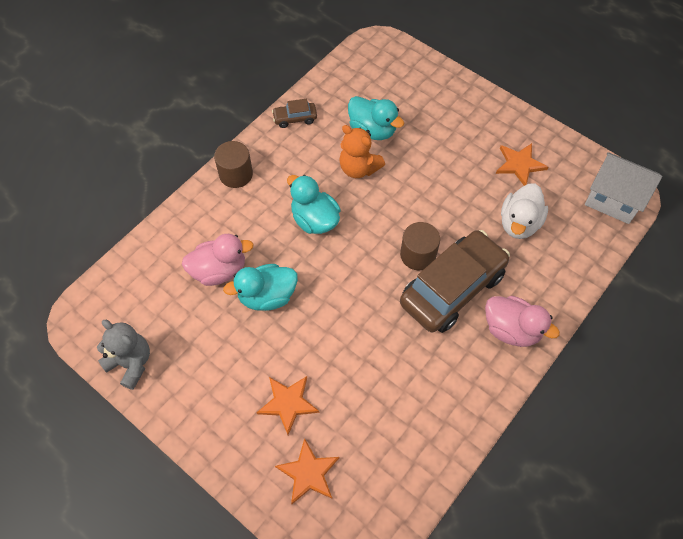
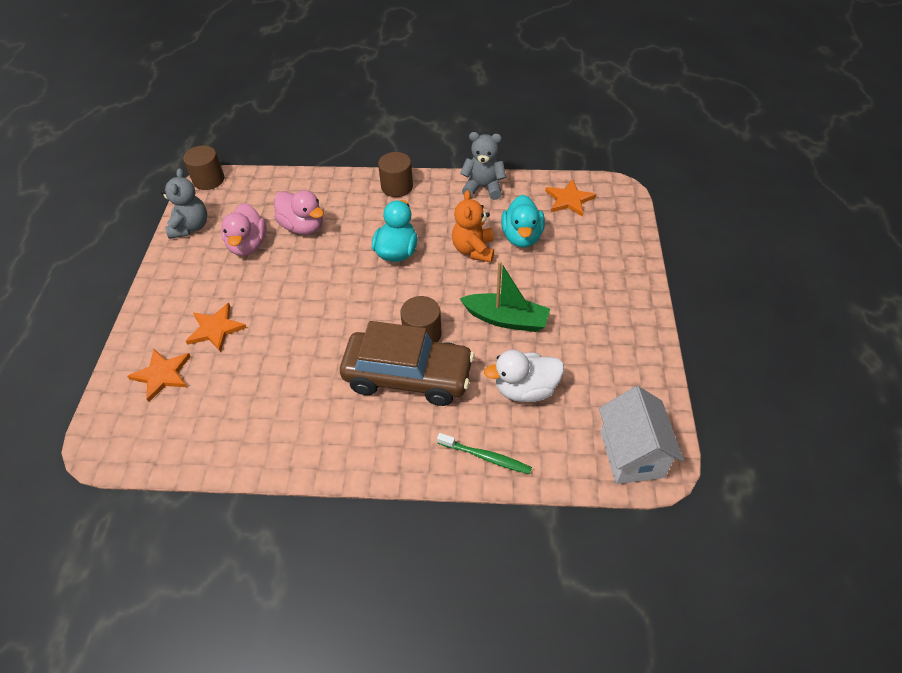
camera: 55 degrees right, 10 degrees down
turquoise duck [223,264,298,311] -> none
brown car [272,99,317,128] -> grey teddy bear [460,132,506,200]
pink duck [485,296,560,347] -> pink duck moved to [221,203,267,256]
orange star [496,143,548,186] -> orange star moved to [545,180,596,217]
none -> brown cylinder [183,146,224,190]
none -> green toothbrush [437,433,532,474]
none -> green boat [459,261,550,332]

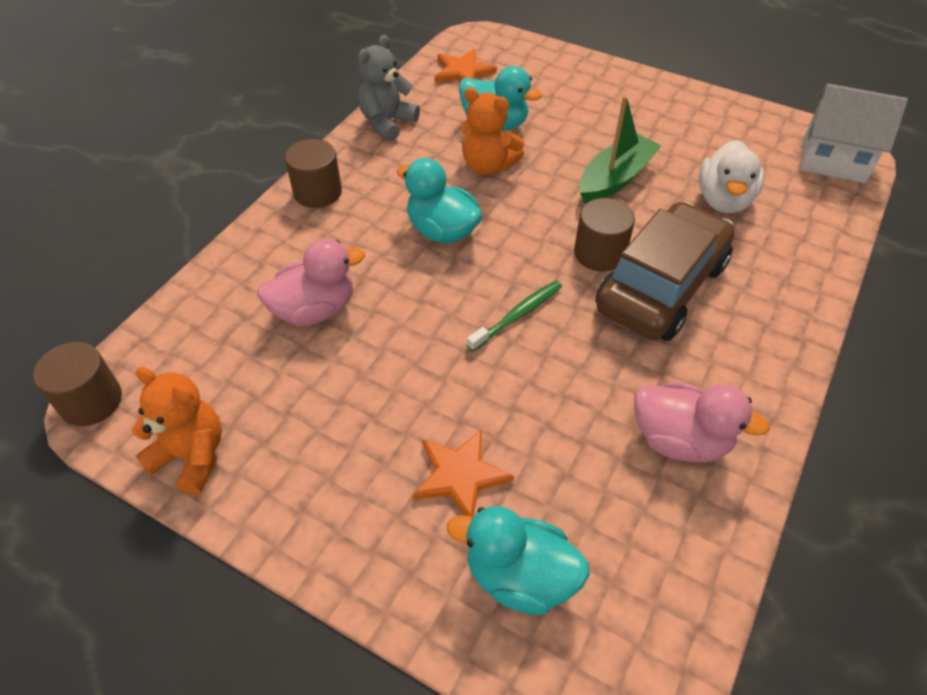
camera: 65 degrees left, 0 degrees up
orange star [127,349,191,402] -> turquoise duck [447,506,590,615]
grey teddy bear [161,168,207,239] -> orange teddy bear [131,367,222,495]
pink duck [221,203,267,256] -> pink duck moved to [634,382,769,463]
green toothbrush [437,433,532,474] -> green toothbrush moved to [467,281,562,352]

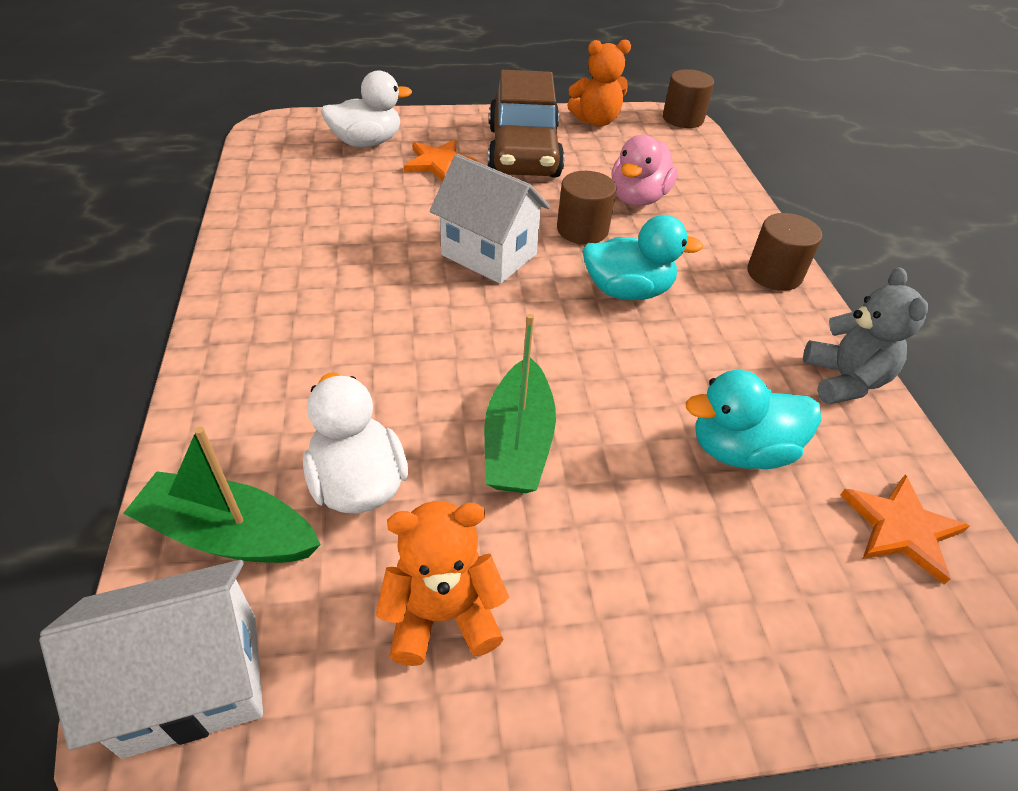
camera: 140 degrees right, 5 degrees down
turquoise duck [447,506,590,615] -> white duck [321,70,412,147]
orange teddy bear [461,88,524,175] -> orange teddy bear moved to [376,501,509,666]
green toothbrush [467,281,562,352] -> white house [430,154,550,284]
brown cylinder [574,198,635,271] -> brown cylinder moved to [557,171,616,244]
brown car [596,201,735,341] -> brown car moved to [488,70,564,177]
pink duck [634,382,769,463] -> none
none -> green boat [123,427,321,563]

